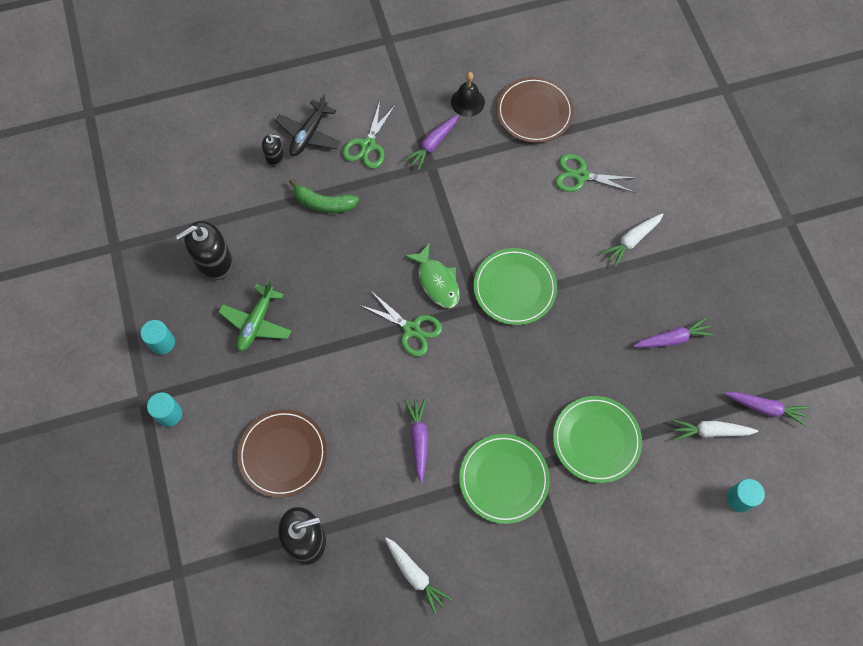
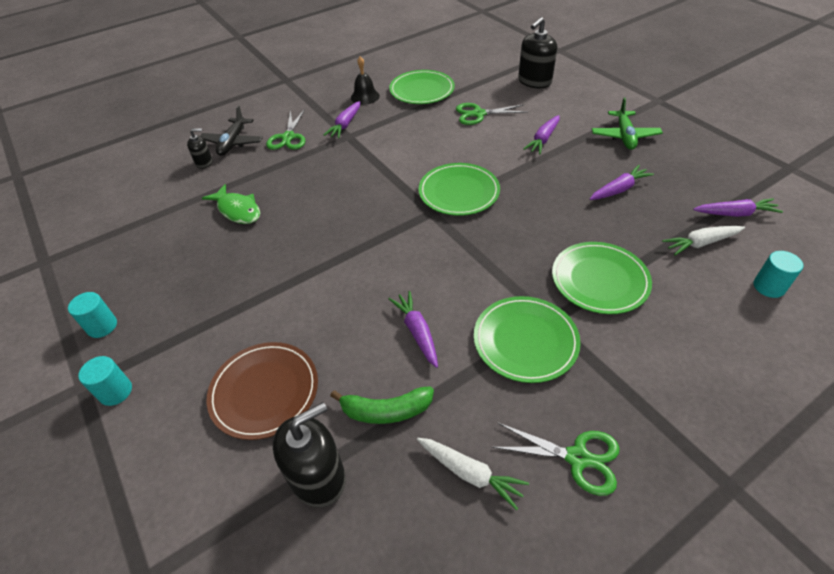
camera: 15 degrees left, 20 degrees down
black soap dispenser [175,221,233,280] -> black soap dispenser moved to [518,17,557,88]
green plane [218,280,292,352] -> green plane moved to [592,97,663,150]
green banana [289,179,359,213] -> green banana moved to [330,387,434,424]
green scissors [360,290,442,357] -> green scissors moved to [492,423,619,496]
green fish [405,242,460,308] -> green fish moved to [202,184,260,224]
brown plate [497,77,574,143] -> green plate [389,70,455,104]
white carrot [601,213,663,267] -> purple carrot [523,115,560,154]

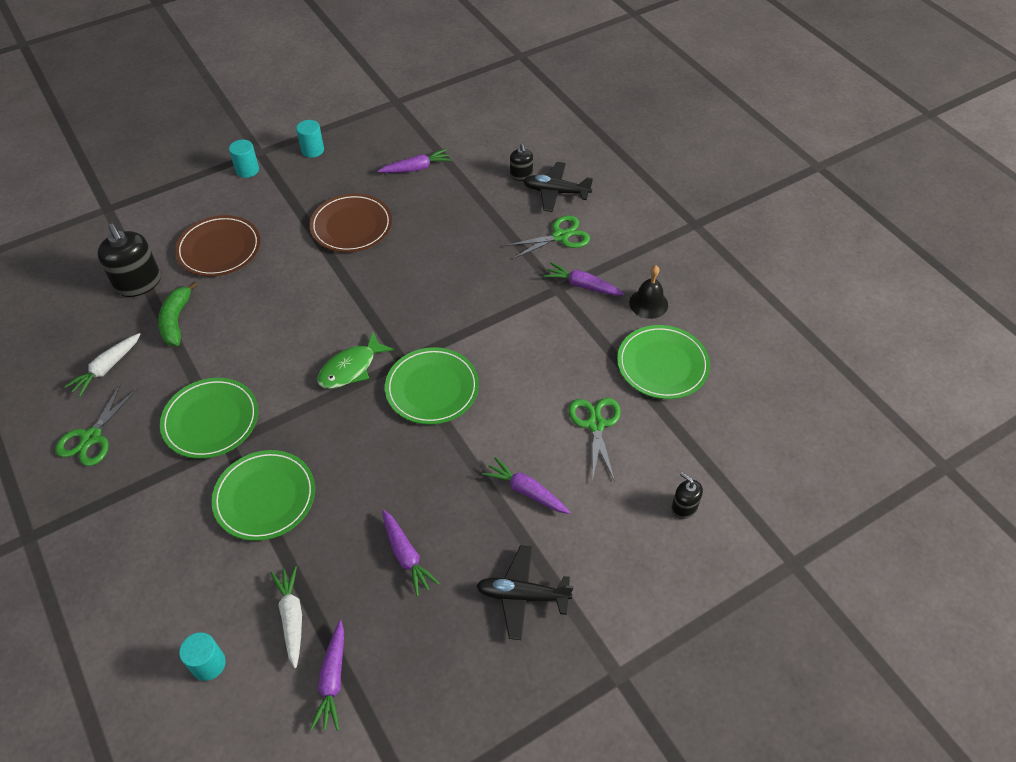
camera: 90 degrees right, 5 degrees up
green fish [202,184,260,224] -> green fish moved to [317,332,394,389]
green scissors [266,109,305,150] -> green scissors turned 150 degrees clockwise [505,215,590,259]
purple carrot [389,291,438,368] -> purple carrot moved to [378,149,452,173]
black soap dispenser [518,17,557,88] -> black soap dispenser [671,472,703,519], size x0.54
green plane [592,97,663,150] -> black plane [476,545,574,640]
none -> brown plate [310,193,392,252]

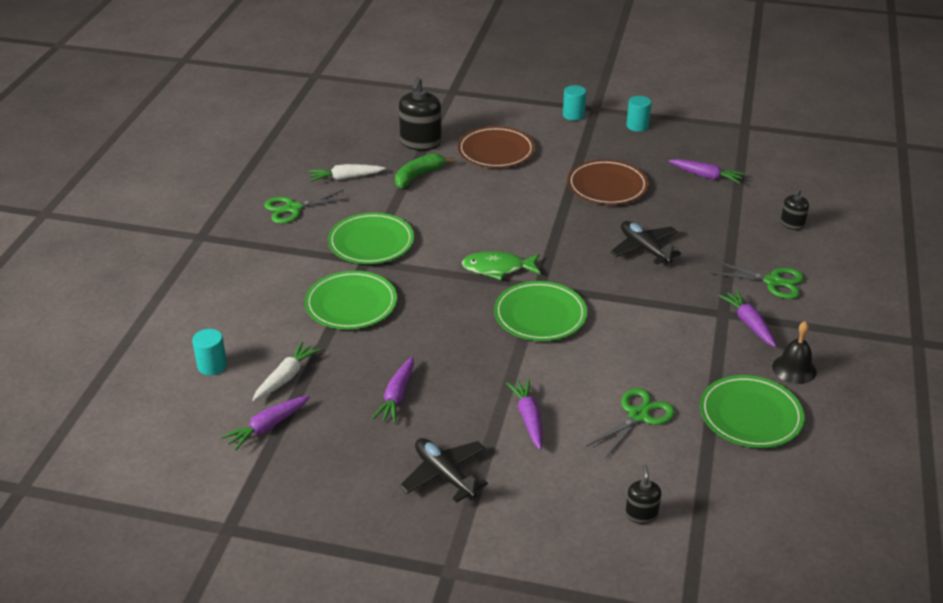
camera: 45 degrees right, 15 degrees down
black plane [523,162,593,212] -> black plane moved to [610,221,681,266]

